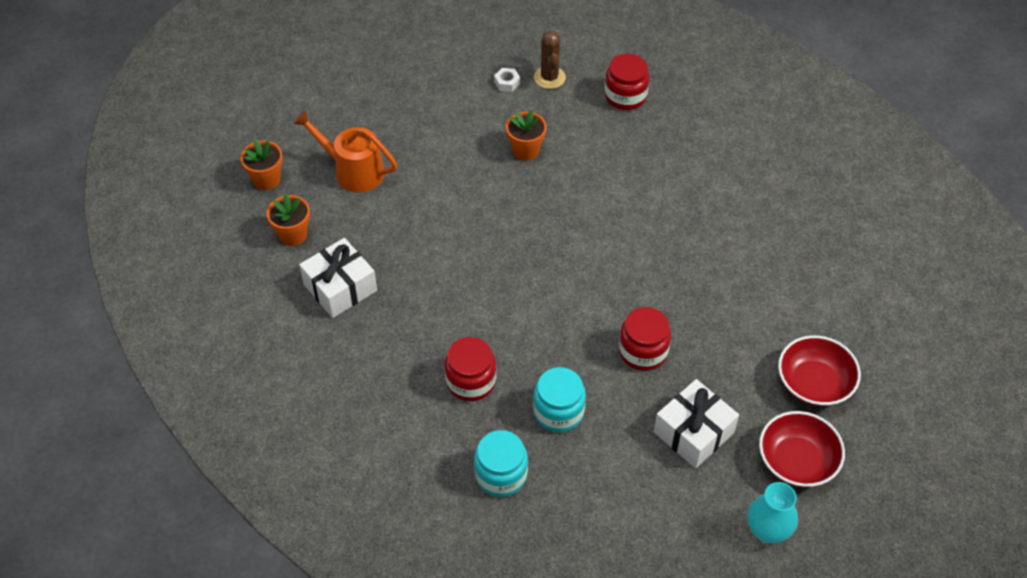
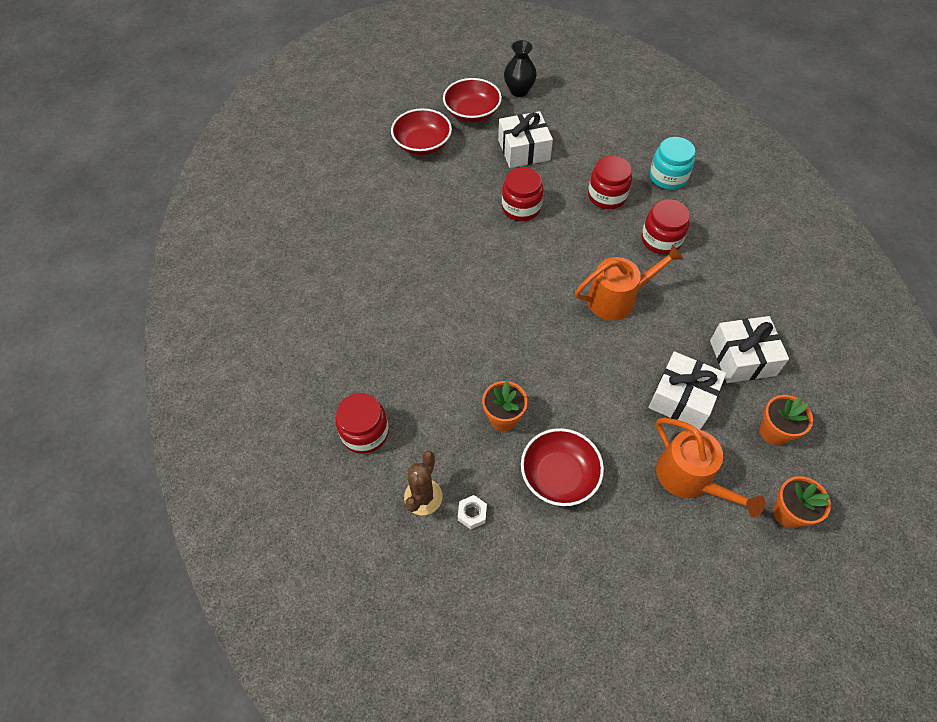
camera: 150 degrees left, 5 degrees up
turquoise jar [533,367,586,432] -> red jar [588,156,632,209]
turquoise vase [747,482,798,543] -> black vase [504,40,537,97]
none -> red bowl [521,428,604,506]
none -> orange watering can [575,245,683,320]
none -> white gift [648,351,726,430]

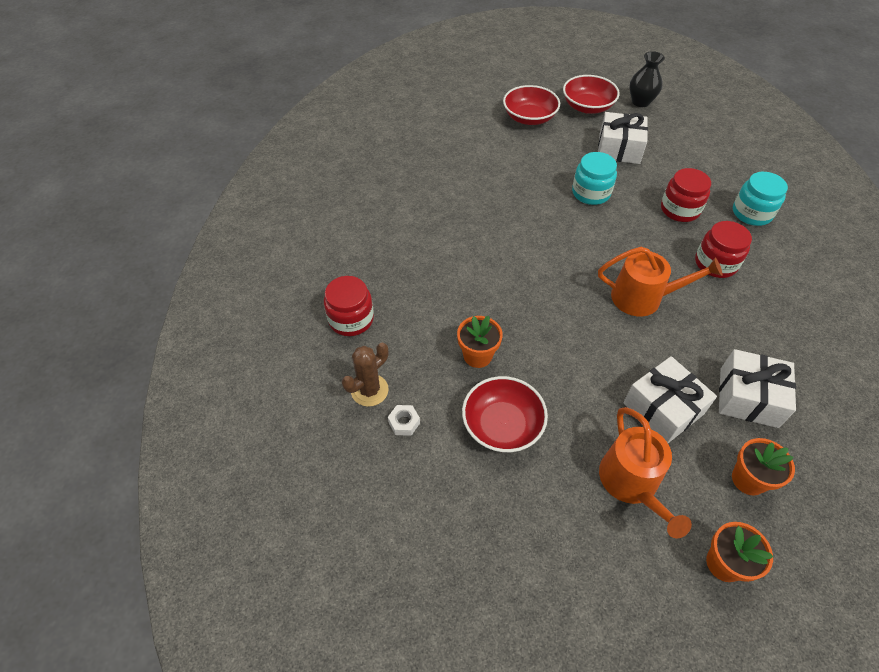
camera: 25 degrees right, 5 degrees down
red jar [502,167,543,221] -> turquoise jar [572,152,617,205]

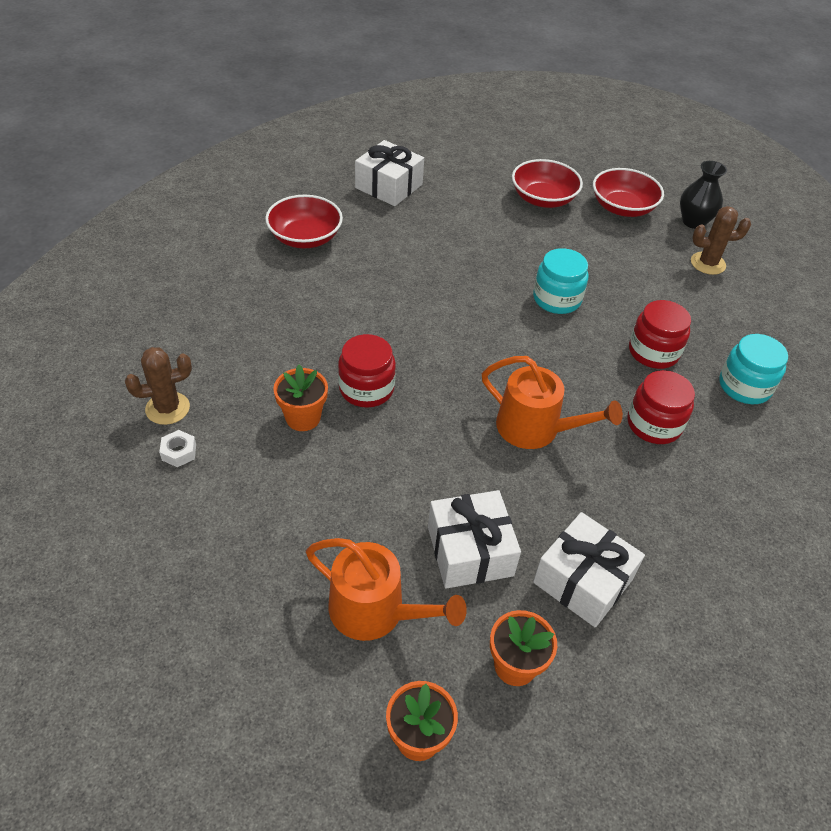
camera: 20 degrees right, 5 degrees down
red jar [324,276,374,336] -> red jar moved to [338,334,396,408]
red bowl [462,376,548,452] -> red bowl moved to [265,195,343,248]
white gift [598,112,648,164] -> white gift moved to [355,140,424,206]
orange watering can [599,407,692,538] -> orange watering can turned 75 degrees counterclockwise [306,538,467,641]
none -> brown cactus [691,206,751,275]

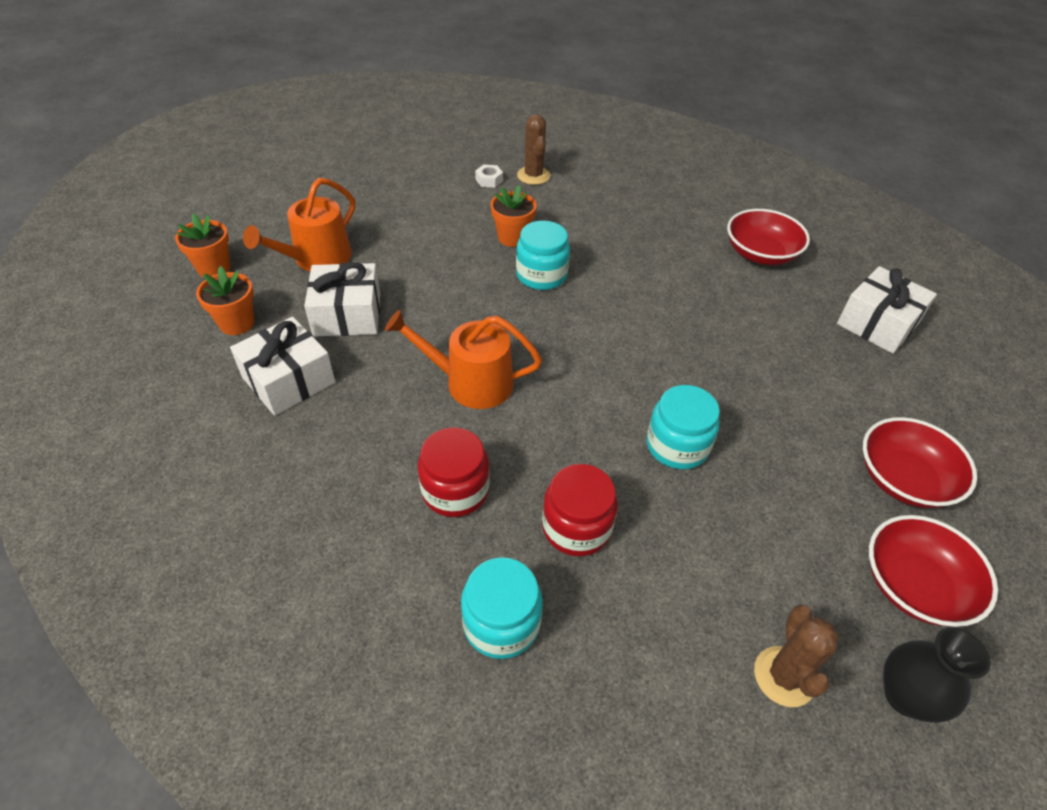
camera: 100 degrees right, 0 degrees up
red jar [338,334,396,408] -> turquoise jar [516,221,570,290]
orange watering can [482,356,623,449] -> orange watering can turned 60 degrees clockwise [385,310,542,409]

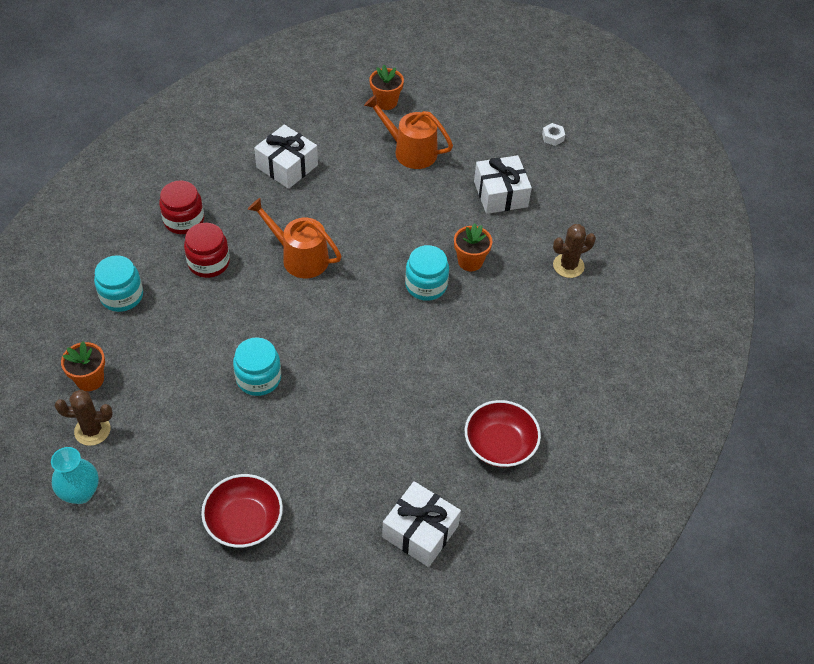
camera: 80 degrees right, 5 degrees up
orange flower pot [196,266,254,335] -> orange flower pot moved to [61,342,105,391]
white gift [304,262,380,336] -> white gift moved to [474,155,532,214]
orange watering can [385,310,542,409] -> orange watering can turned 60 degrees counterclockwise [248,198,342,278]
white nut [475,165,503,188] -> white nut moved to [542,123,565,146]
red jar [542,464,618,556] -> red jar moved to [159,181,204,234]
red bowl [869,515,998,627] -> none
black vase [883,627,991,723] -> turquoise vase [51,447,99,504]

